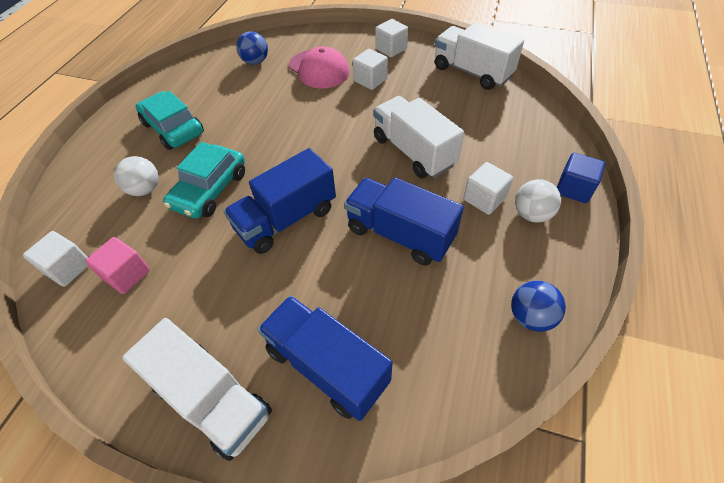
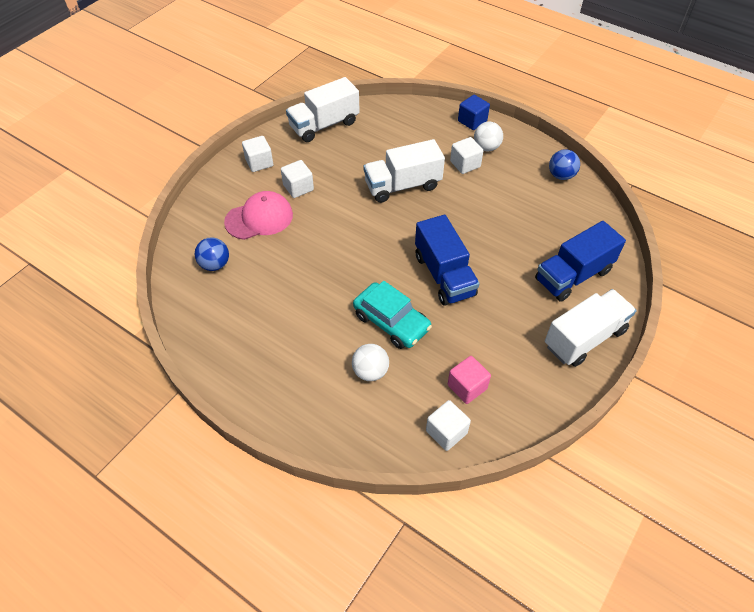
camera: 75 degrees left, 0 degrees up
turquoise car [136,91,204,150] -> none
blue truck [344,178,464,266] -> none

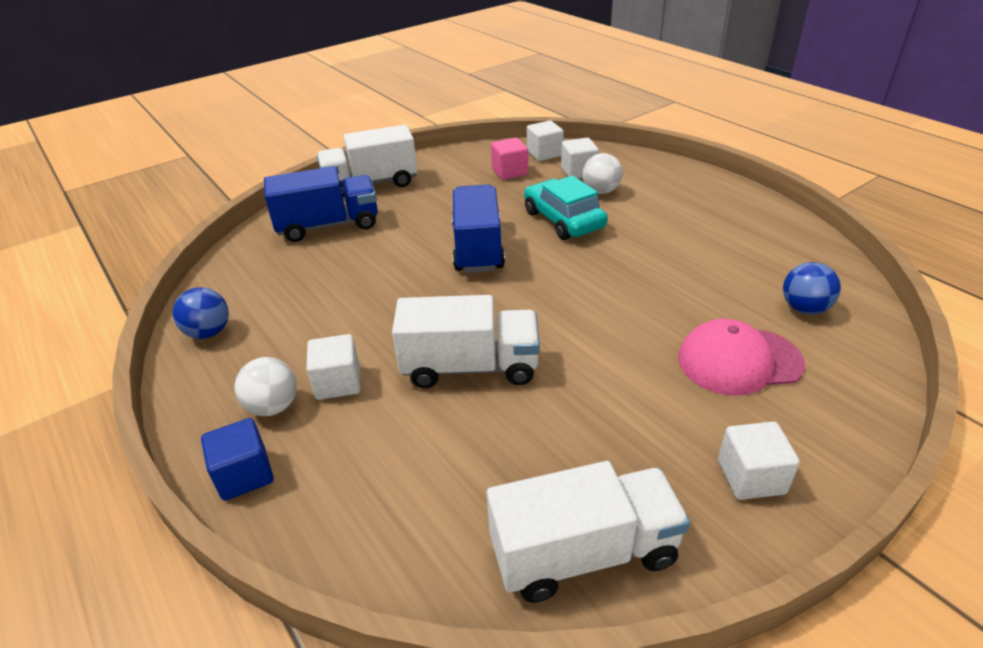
camera: 160 degrees left, 15 degrees down
white cube [281,160,314,198] -> white cube moved to [561,138,599,179]

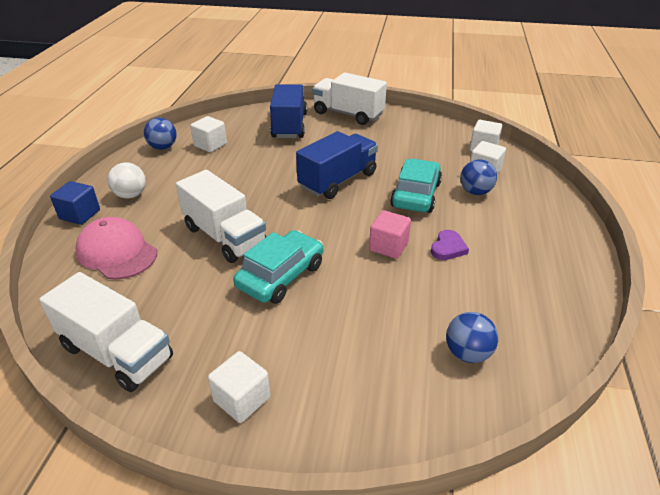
camera: 45 degrees right, 0 degrees up
blue truck [264,166,378,242] -> blue truck turned 120 degrees counterclockwise [270,84,307,138]
white cube [306,334,360,400] -> white cube moved to [190,116,227,152]
pink cube [491,138,528,180] -> pink cube moved to [369,210,411,259]
white ball [582,153,623,194] -> blue ball [460,159,497,195]
pink cap [678,319,805,395] -> pink cap moved to [75,217,157,280]
none -> turquoise car [233,230,323,304]
none -> purple heart [431,230,469,260]

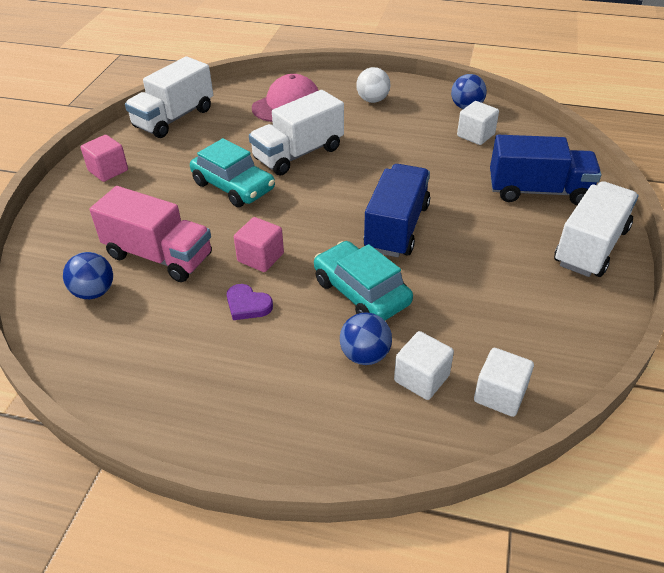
camera: 95 degrees right, 5 degrees up
blue cube [50,181,100,225] -> none
white cube [208,351,270,423] -> pink cube [81,135,128,182]
blue truck [296,131,378,199] -> blue truck turned 120 degrees counterclockwise [363,164,430,257]
turquoise car [390,159,442,213] -> turquoise car turned 150 degrees counterclockwise [314,241,413,320]
none -> pink truck [89,186,212,282]

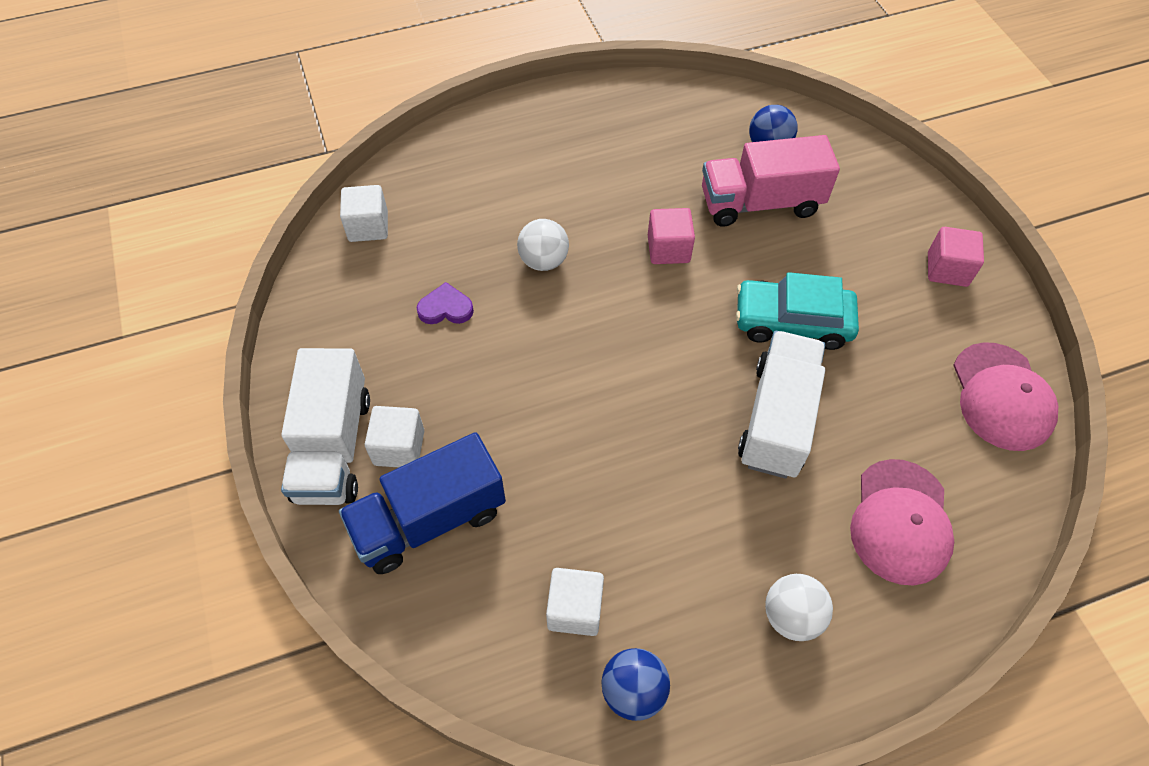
camera: 145 degrees right, 15 degrees up
white truck [125,56,213,138] -> pink cap [953,342,1058,451]
purple heart [227,284,273,320] -> purple heart moved to [416,282,474,324]
turquoise car [314,241,413,320] -> white ball [517,219,569,271]
blue ball [340,312,392,365] -> none
blue truck [363,164,430,257] -> none
white cube [394,331,454,400] -> white cube moved to [365,406,424,467]

